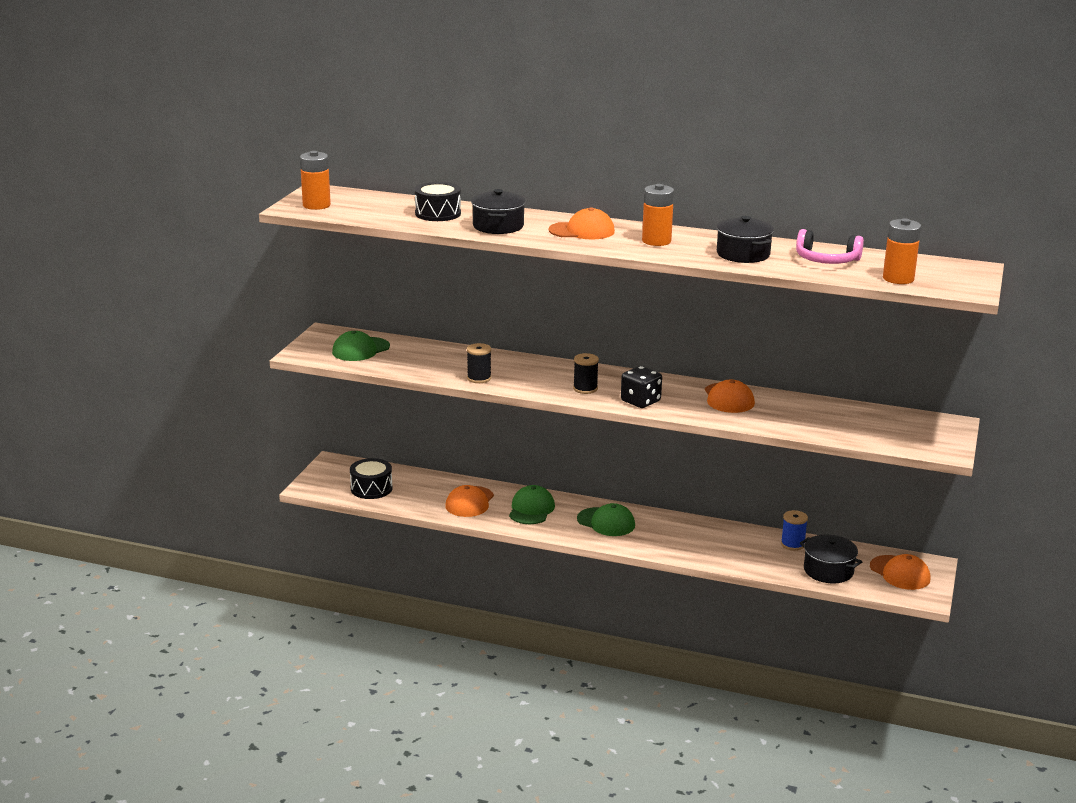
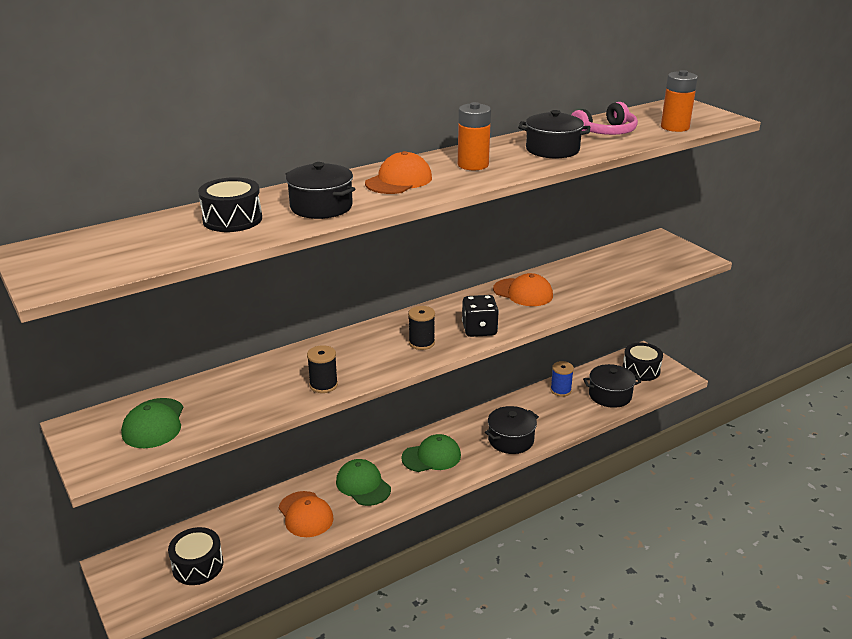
camera: 50 degrees left, 5 degrees up
orange battery [300,151,331,210] -> none
orange cap [870,554,930,590] -> black drum [622,343,663,381]
none -> black pot [485,406,539,454]

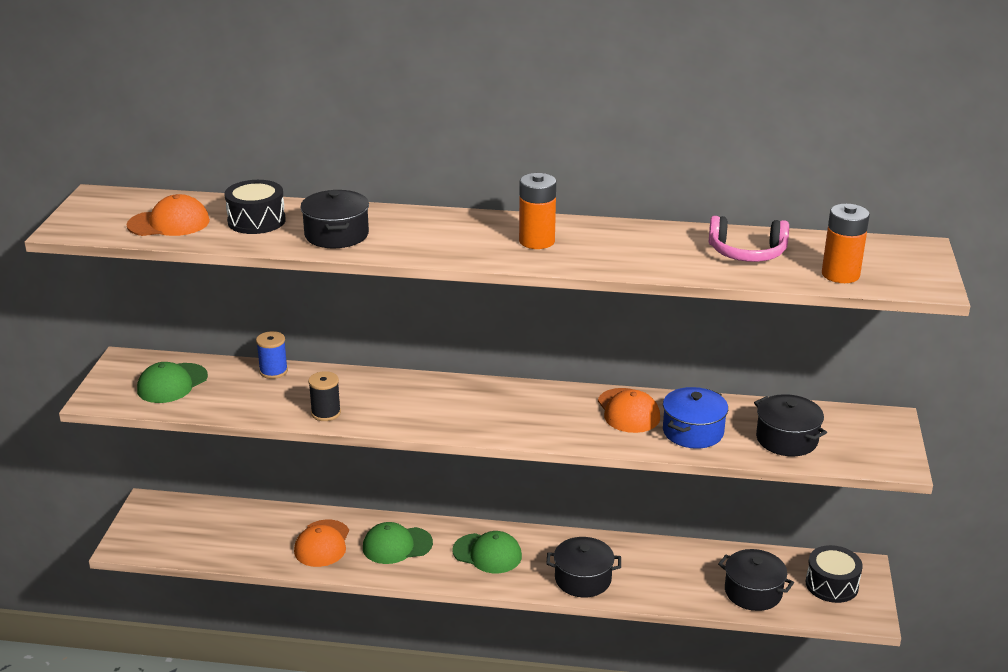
camera: 40 degrees right, 0 degrees up
black drum [168,527,223,585] -> none
green cap [336,459,391,506] -> green cap turned 105 degrees counterclockwise [363,522,433,564]
orange cap [365,151,432,194] -> orange cap moved to [126,194,210,236]
black spool [408,306,435,350] -> none
black dice [462,295,499,337] -> none
black pot [518,110,590,158] -> black pot moved to [754,394,827,456]
blue spool [550,361,574,397] -> blue spool moved to [256,331,288,379]
none -> blue pot [663,387,728,449]

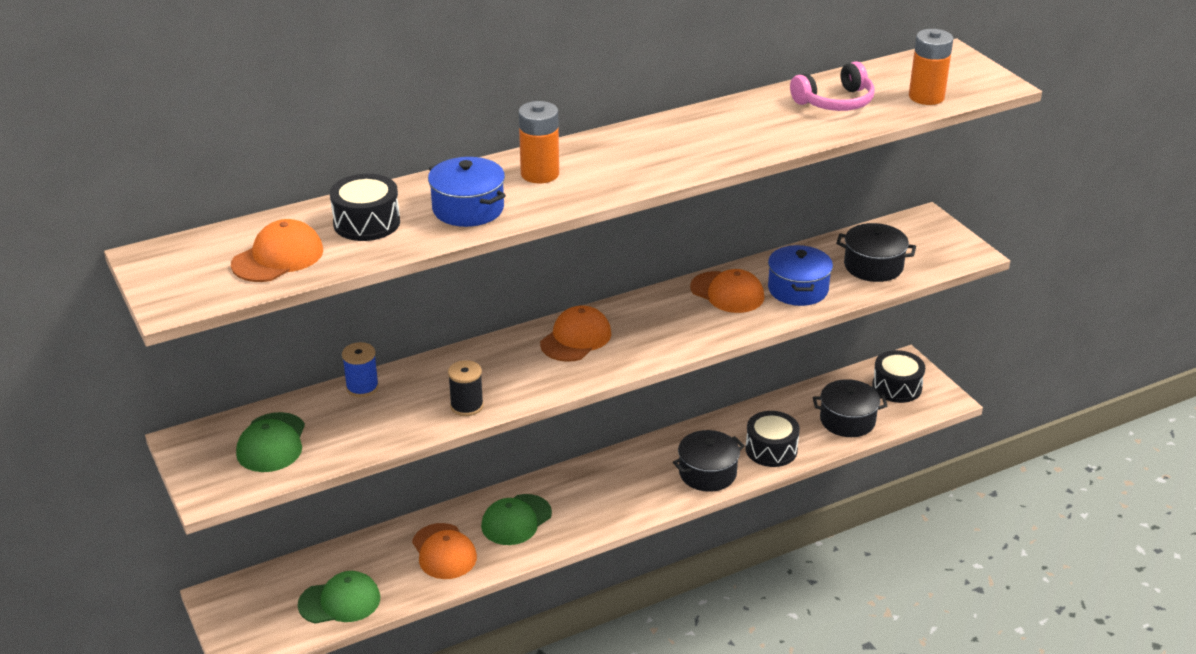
camera: 35 degrees left, 5 degrees up
black pot [300,190,369,248] -> blue pot [428,157,506,227]
green cap [453,531,522,573] -> green cap moved to [298,571,380,624]
orange battery [519,173,556,249] -> orange battery moved to [519,101,559,183]
none -> orange cap [540,305,611,362]
none -> black drum [745,411,800,467]

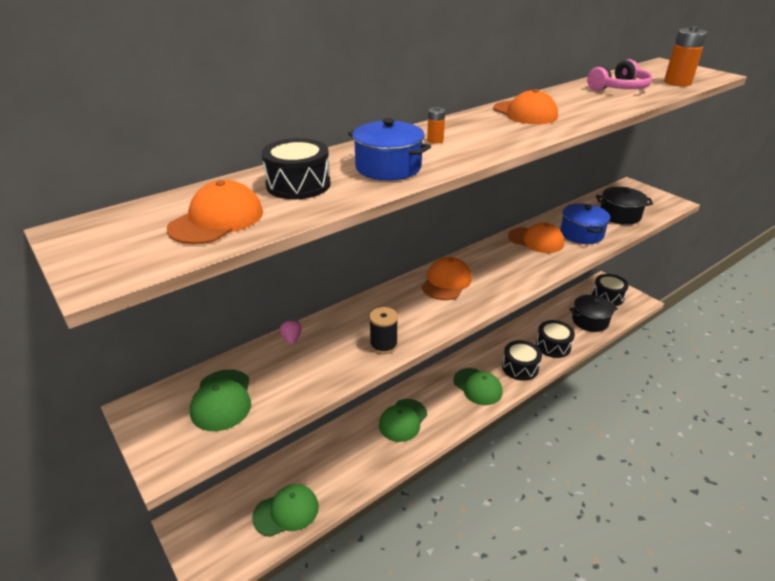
camera: 10 degrees left, 0 degrees up
blue spool [342,342,379,397] -> pink strawberry [280,319,302,345]
orange cap [412,523,477,579] -> orange cap moved to [493,89,558,124]
orange battery [519,101,559,183] -> orange battery [427,107,445,144], size x0.49
black pot [673,430,744,492] -> black drum [502,340,542,381]
none -> green cap [453,368,503,405]

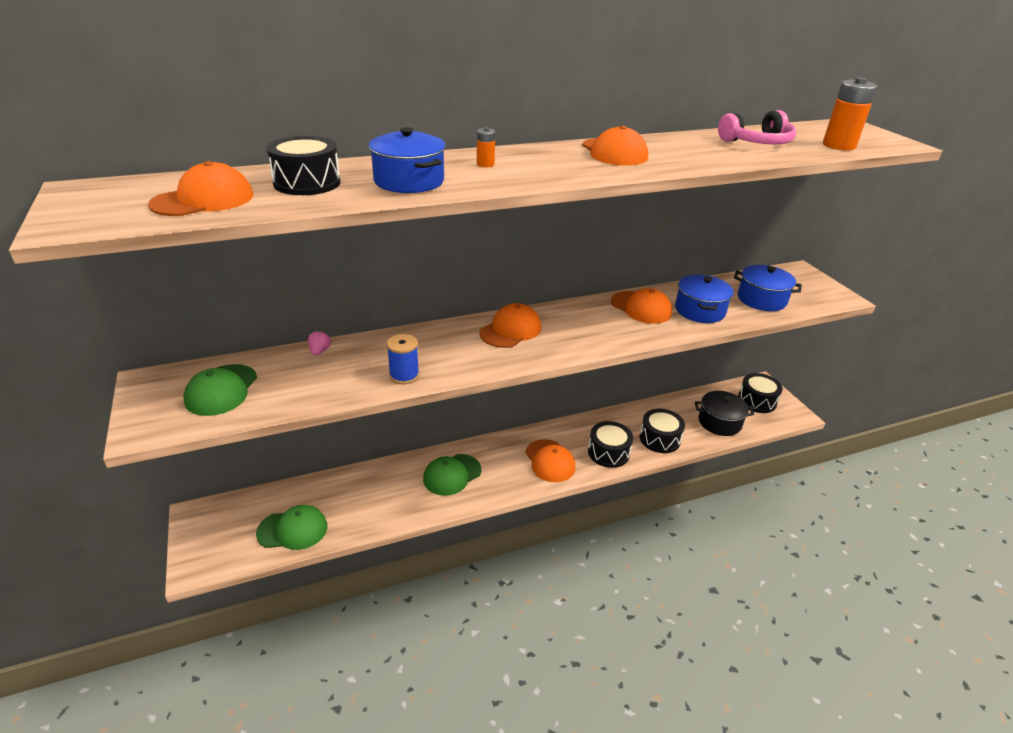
camera: 15 degrees right, 0 degrees up
black spool [369,307,398,354] -> blue spool [387,334,419,384]
green cap [453,368,503,405] -> orange cap [525,439,576,482]
black pot [596,187,653,225] -> blue pot [734,265,802,311]

